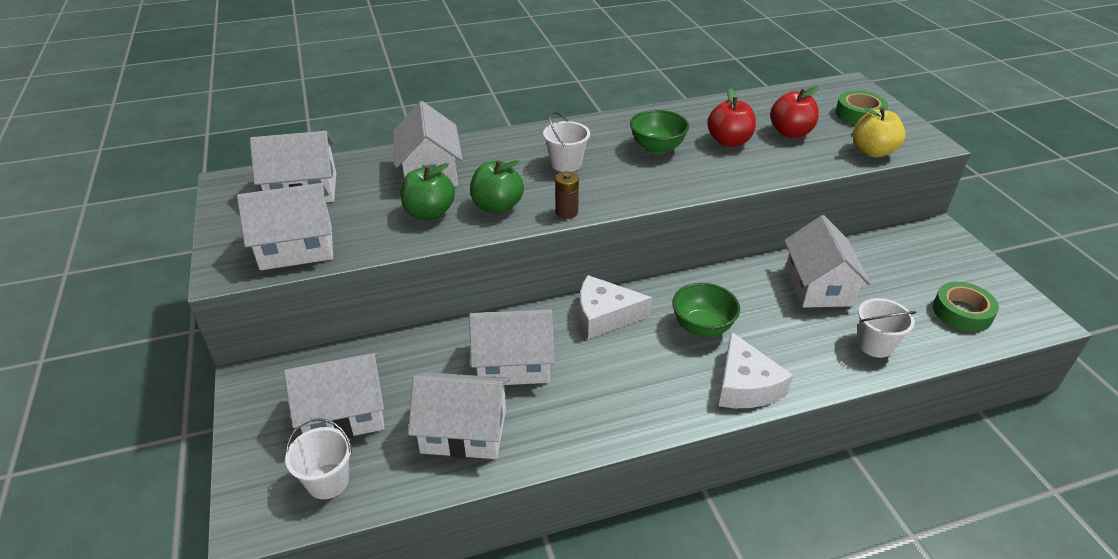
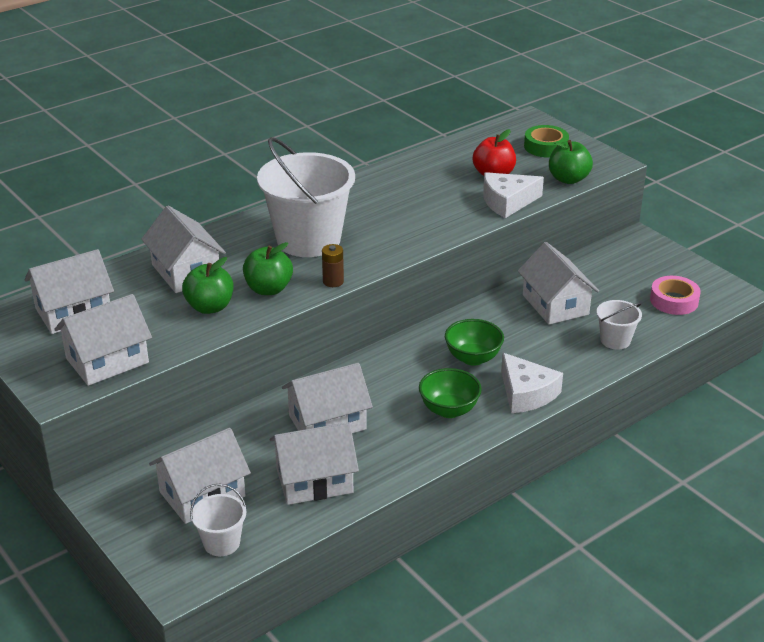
camera: 20 degrees left, 5 degrees down
white bucket [543,112,590,172] -> white bucket [257,137,355,257], size x2.17
white cheese [580,275,652,339] -> white cheese moved to [483,172,544,218]
green bowl [630,110,689,154] -> green bowl moved to [419,368,482,418]
red apple [707,88,756,147] -> none
yellow apple [853,107,905,157] -> green apple [549,140,593,184]
green tape [933,282,999,332] -> pink tape [650,276,701,315]

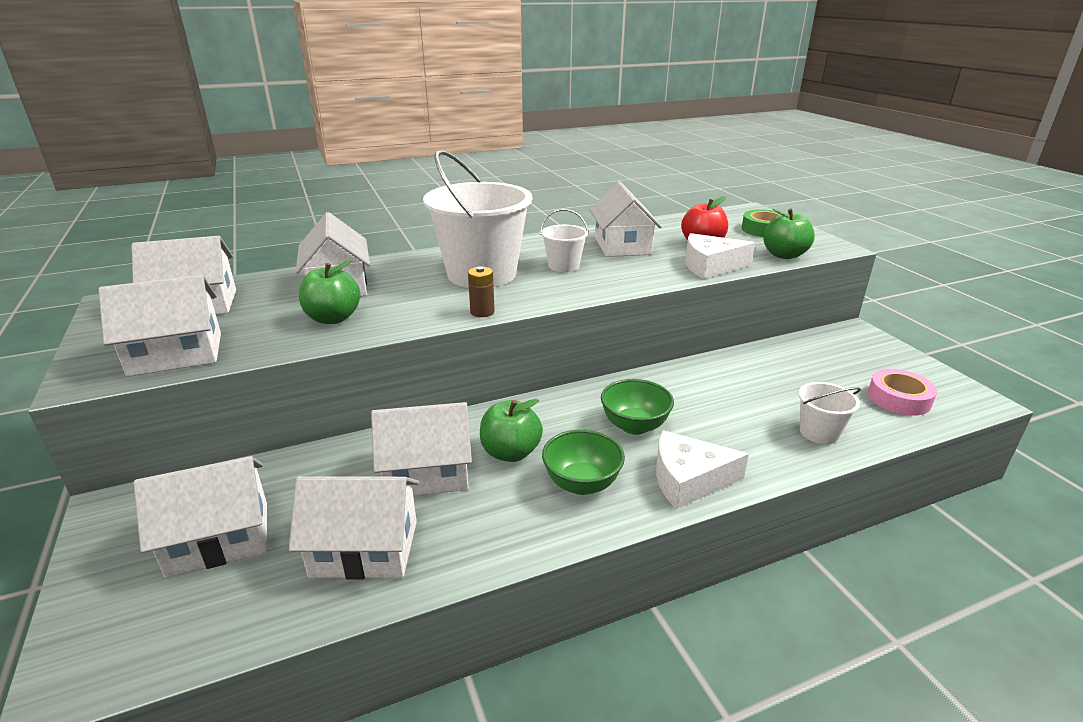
camera: 15 degrees right, 5 degrees down
white bucket [190,484,246,556] -> white bucket moved to [540,209,589,272]
green apple [243,242,293,295] -> green apple moved to [480,399,543,462]
white cheese [501,353,563,413] -> white cheese turned 105 degrees clockwise [656,430,749,509]
white house [518,242,599,325] -> white house moved to [589,181,662,257]

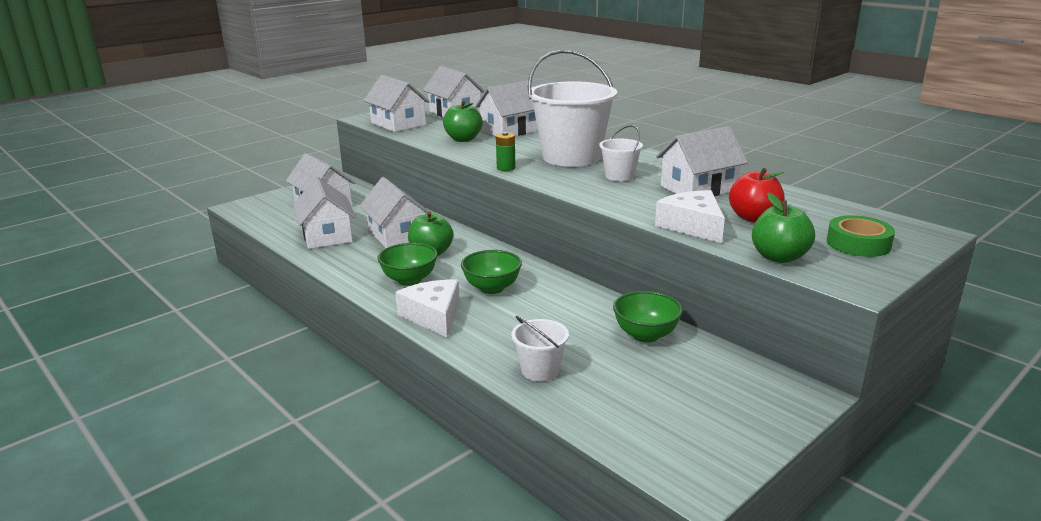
camera: 70 degrees right, 5 degrees down
brown battery [468,266,495,317] -> green battery [496,132,515,171]
pink tape [868,369,937,416] -> none
none -> green bowl [613,291,683,342]

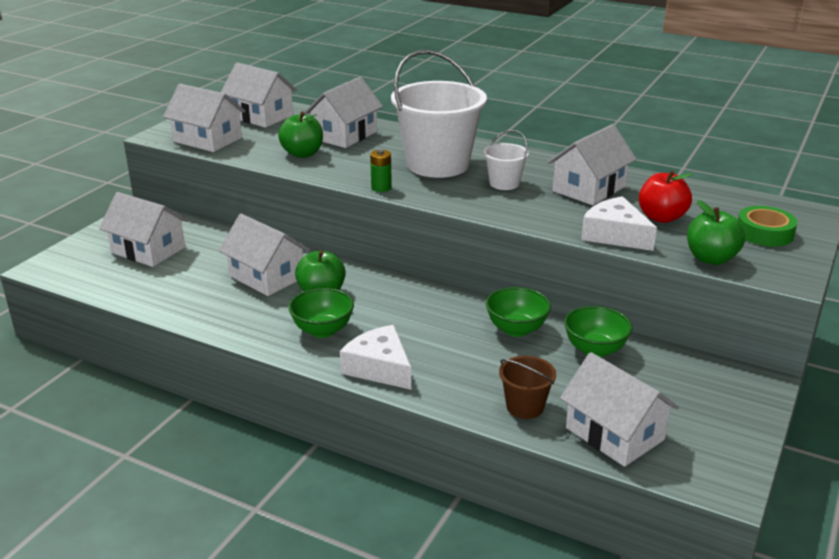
camera: 20 degrees left, 5 degrees up
white house [293,177,356,249] -> white house moved to [560,352,679,467]
green bowl [461,250,522,294] -> green bowl moved to [486,287,551,337]
white bucket [511,316,569,382] -> brown bucket [499,356,556,419]

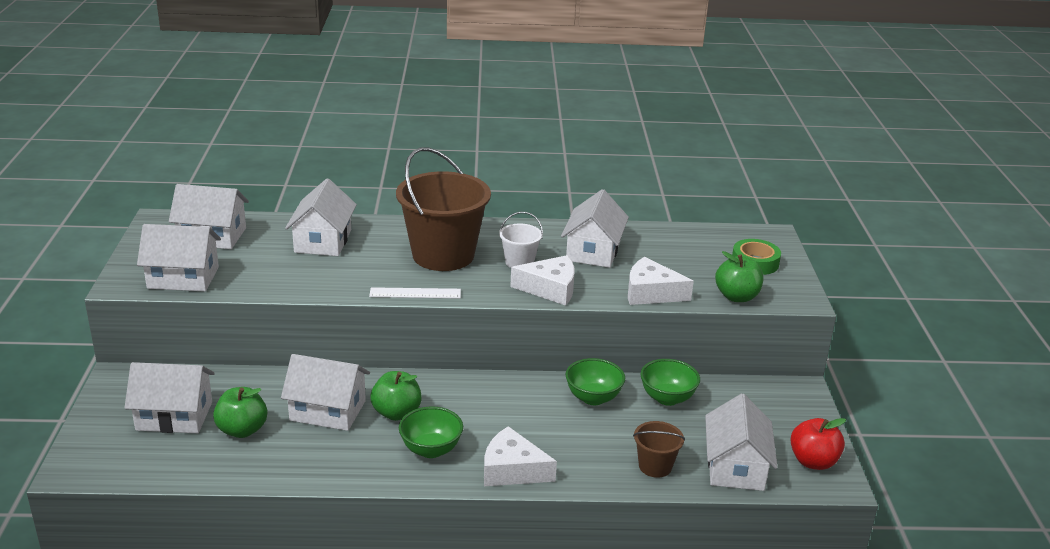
camera: 30 degrees left, 0 degrees up
green apple [278,111,323,158] -> green apple moved to [213,387,267,438]
green battery [370,150,392,192] -> white ruler [369,287,461,298]
white bucket [391,50,487,178] -> brown bucket [396,147,491,271]
white house [560,352,679,467] -> white house turned 75 degrees clockwise [705,393,778,491]
red apple [639,170,693,223] -> red apple moved to [790,418,846,470]
none -> white cheese [510,255,574,306]

